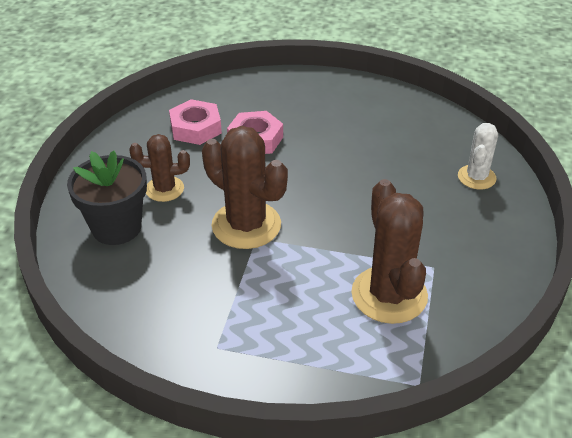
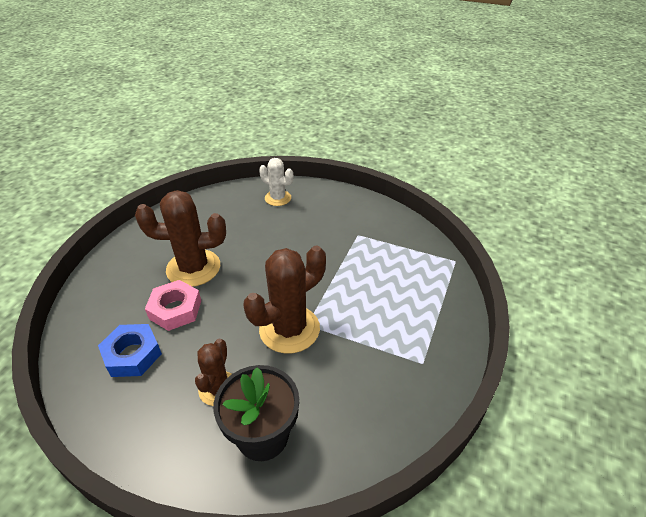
camera: 80 degrees left, 0 degrees up
pink nut [169,99,222,145] -> blue nut [98,324,162,377]
brown cactus [351,179,428,324] -> brown cactus moved to [135,190,226,287]

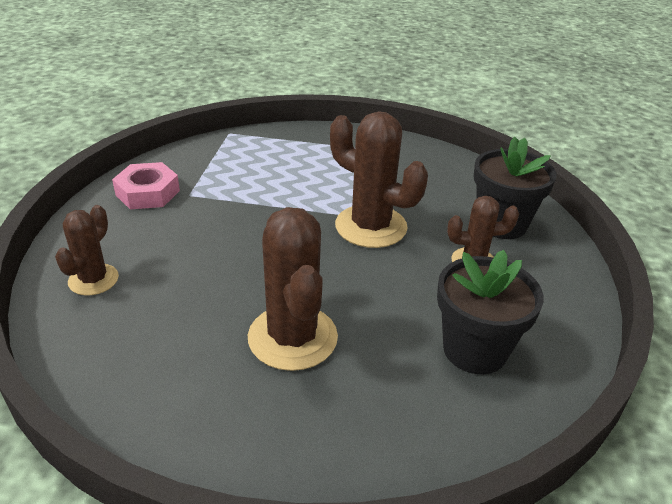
camera: 105 degrees left, 5 degrees down
blue nut [98,324,162,377] -> black flower pot [437,250,544,374]
pink nut [145,280,201,331] -> pink nut moved to [112,162,180,209]
white cactus [259,158,293,206] -> brown cactus [55,205,119,295]

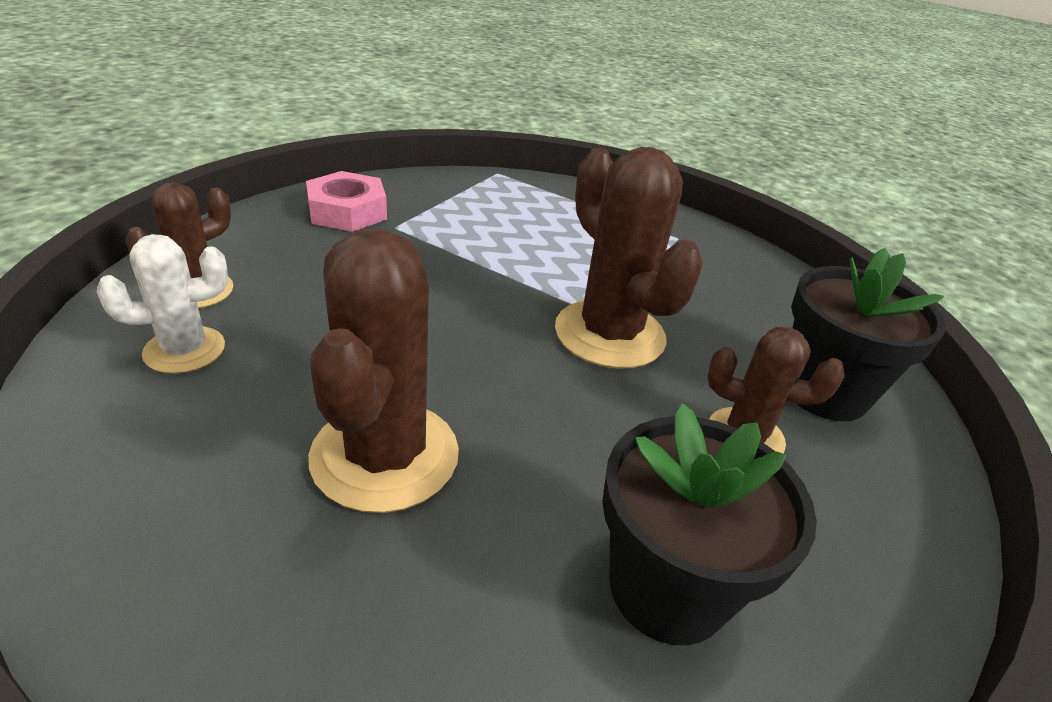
camera: 20 degrees right, 0 degrees up
none -> white cactus [97,234,228,374]

